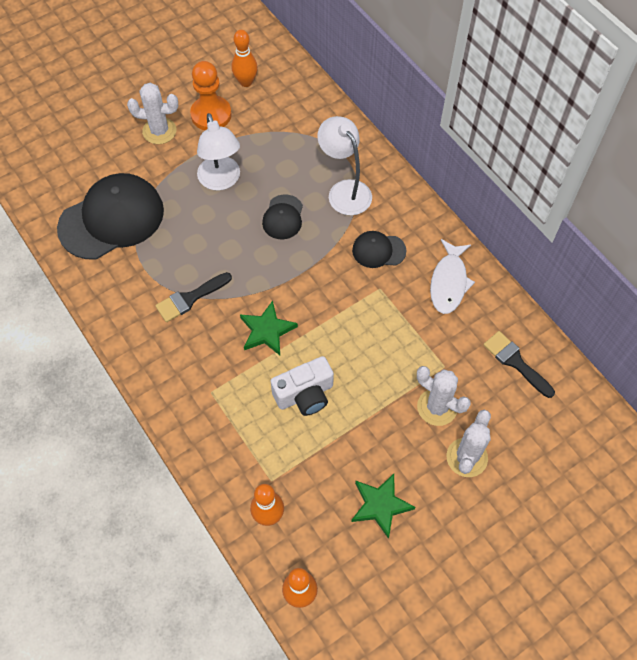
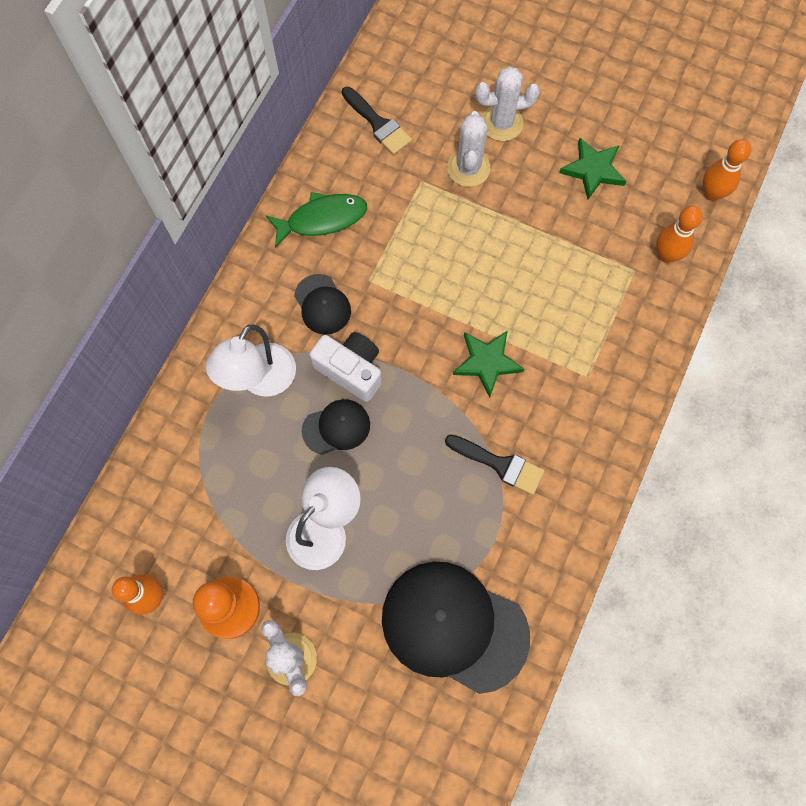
camera: 120 degrees left, 10 degrees up
white camera [271,356,334,416] -> white camera moved to [309,332,382,402]
white fish [430,239,475,314] -> green fish [266,192,367,248]
black brush [483,331,555,398] -> black brush turned 60 degrees counterclockwise [342,87,412,155]

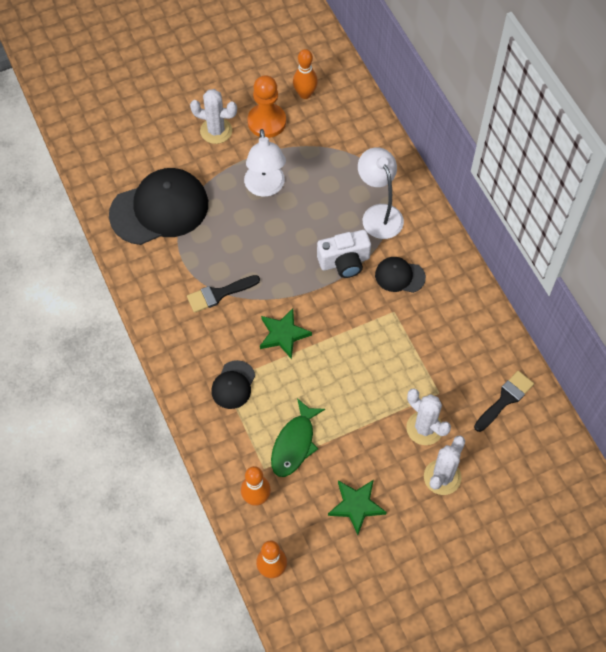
camera: 130 degrees right, 10 degrees down
green fish [266,192,367,248] -> green fish moved to [271,398,325,477]
black cap [302,399,370,455] -> black cap moved to [211,360,255,409]
black brush [342,87,412,155] -> black brush turned 135 degrees clockwise [474,371,534,432]

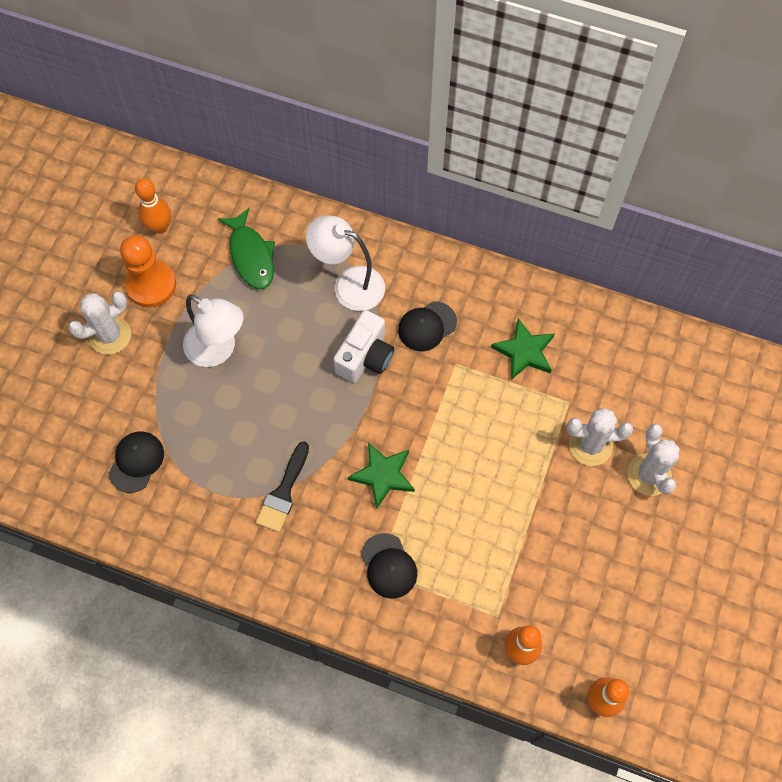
camera: 45 degrees left, 5 degrees up
black cap [109,168,208,245] -> black cap [109,431,164,493], size x0.49
green fish [271,398,325,477] -> green fish moved to [218,208,275,289]
green star [328,480,387,535] -> green star moved to [491,318,555,380]
black brush [474,371,534,432] -> none

